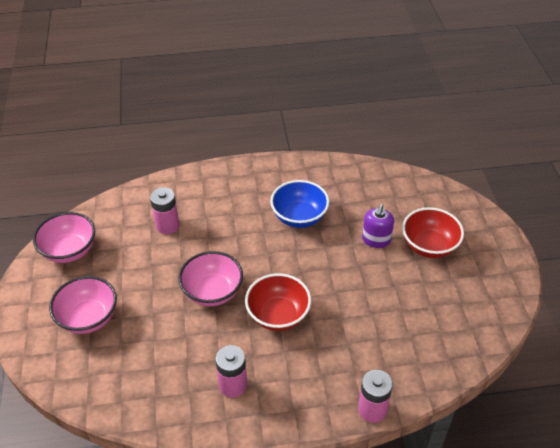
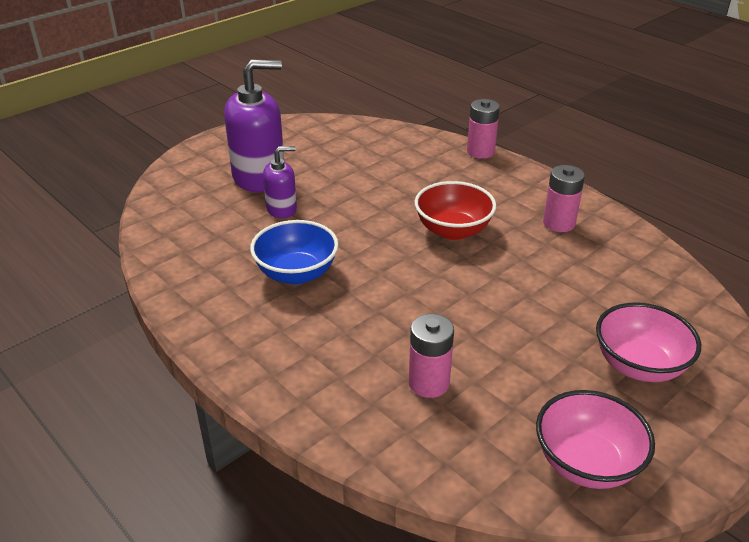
camera: 125 degrees left, 10 degrees down
pink bowl [178,251,243,306] -> none
red bowl [402,207,464,258] -> purple soap dispenser [224,60,284,192]

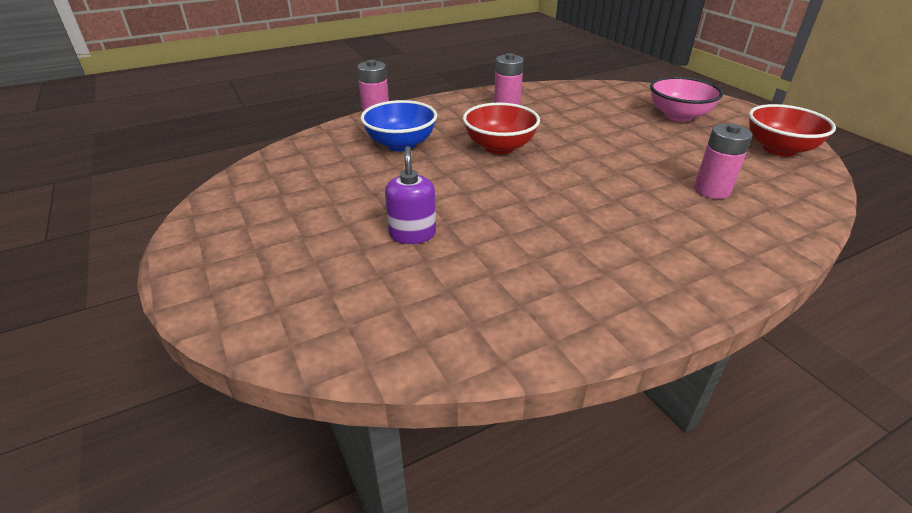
camera: 75 degrees left, 0 degrees up
purple soap dispenser [224,60,284,192] -> none
blue bowl [250,220,338,285] -> blue bowl moved to [361,100,437,151]
pink bowl [536,390,655,489] -> red bowl [749,104,836,156]

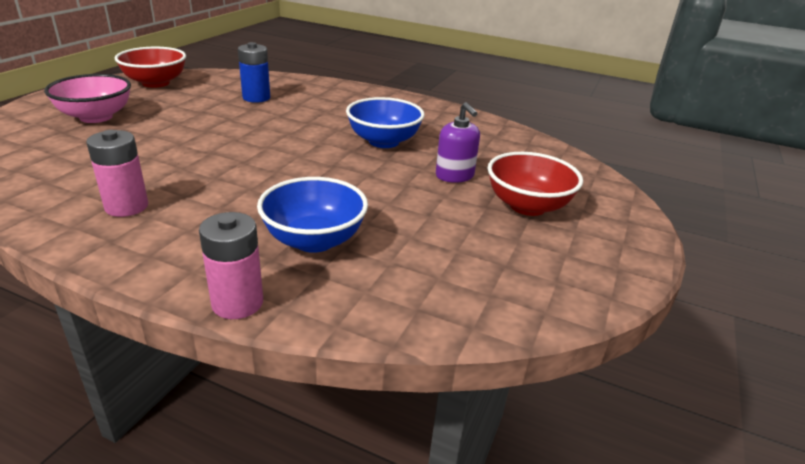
camera: 130 degrees left, 5 degrees down
purple soap dispenser [385,146,436,244] -> purple soap dispenser turned 75 degrees counterclockwise [436,102,480,183]
red bowl [463,103,540,154] -> red bowl moved to [488,152,583,216]
pink battery [694,124,753,199] -> blue battery [238,42,270,103]
none -> blue bowl [346,97,425,148]

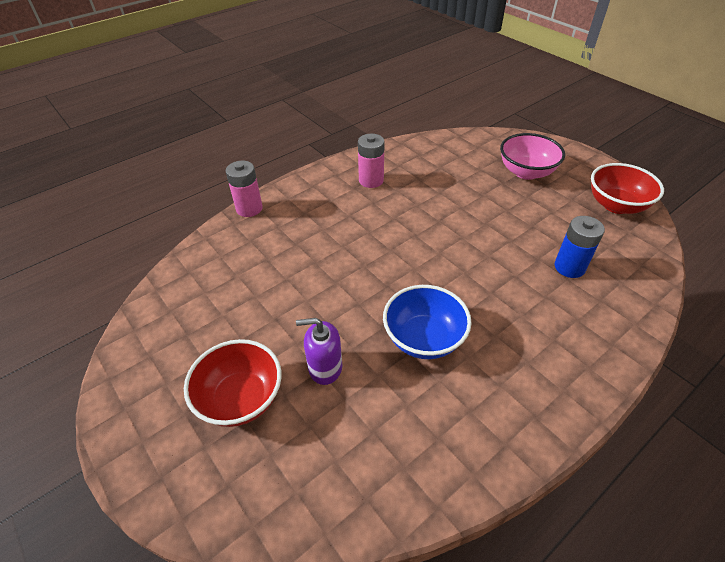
camera: 120 degrees right, 15 degrees up
blue bowl [257,177,368,253] -> none

